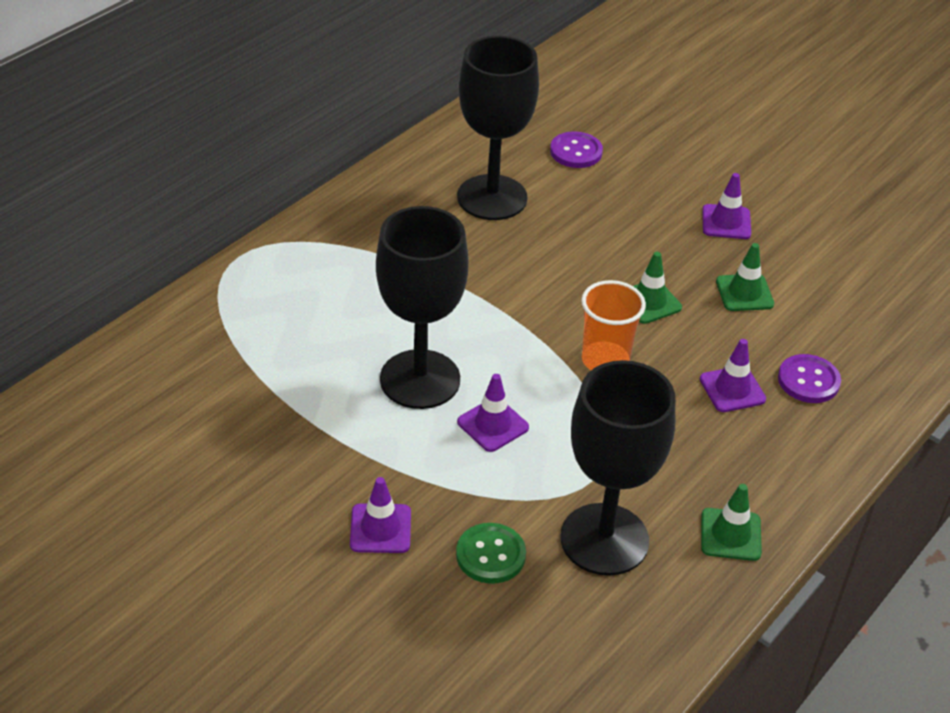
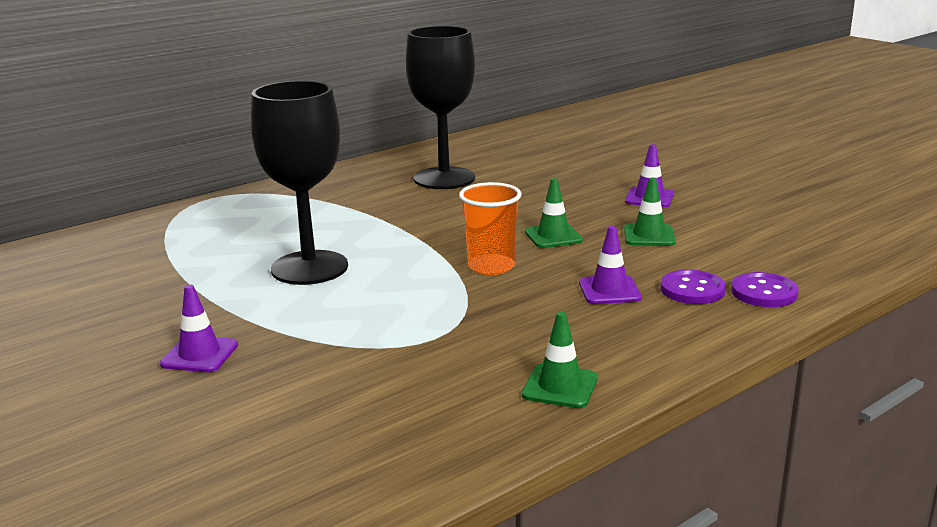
camera: 15 degrees right, 20 degrees down
green button [456,523,526,584] -> none
purple traffic cone [457,374,529,452] -> none
purple button [550,131,603,168] -> purple button moved to [731,272,798,307]
black goblet [560,360,675,576] -> none

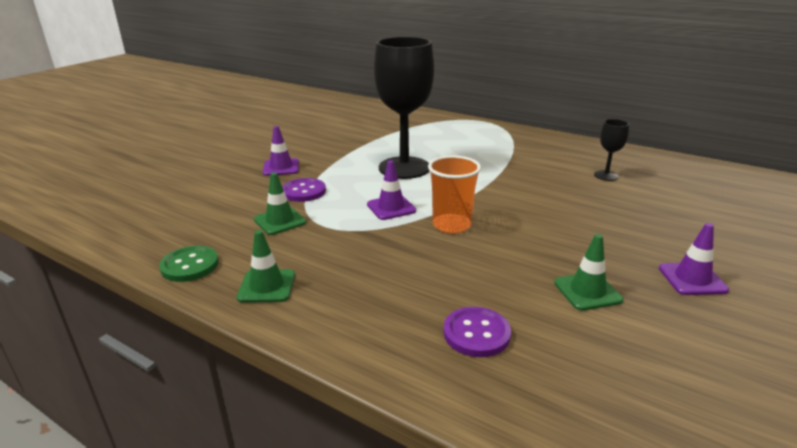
camera: 70 degrees right, 5 degrees up
black goblet [406,26,475,189] -> black goblet [594,119,629,181], size x0.44
green traffic cone [525,178,583,248] -> green traffic cone moved to [254,172,306,235]
purple traffic cone [579,226,642,304] -> purple traffic cone moved to [367,161,416,220]
purple button [731,272,798,307] -> purple button moved to [282,178,326,202]
none -> green button [159,246,219,282]

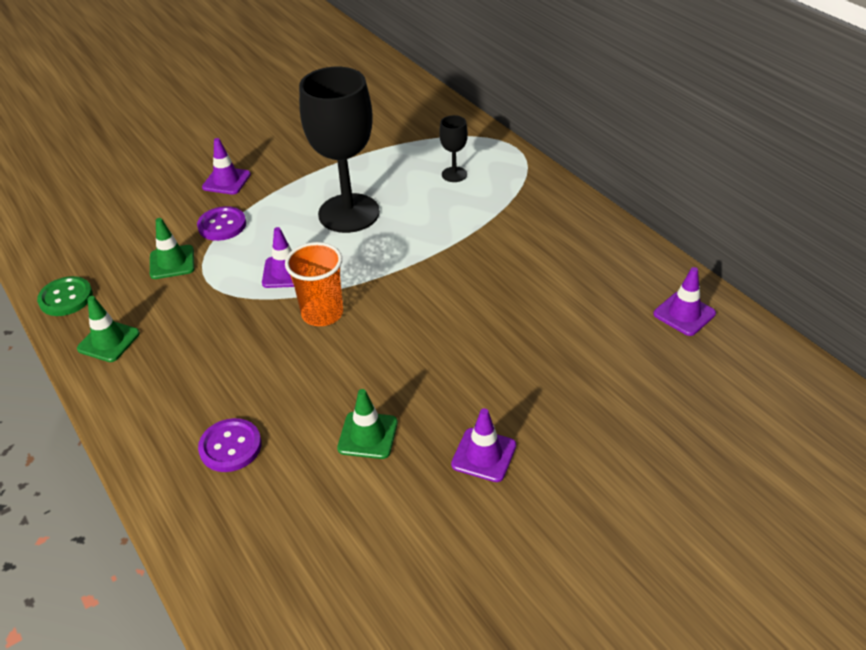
camera: 25 degrees right, 15 degrees up
black goblet [594,119,629,181] -> black goblet moved to [439,115,468,182]
none -> purple traffic cone [653,267,716,336]

